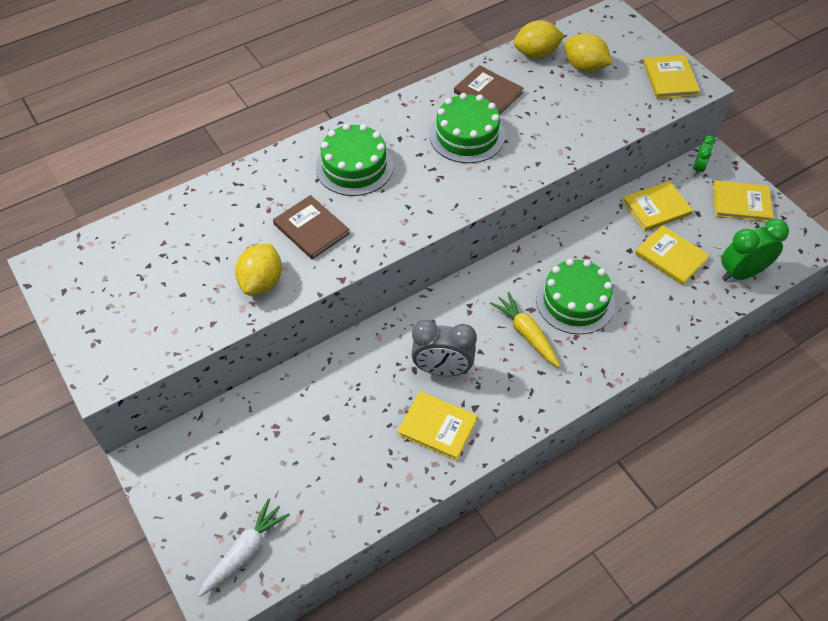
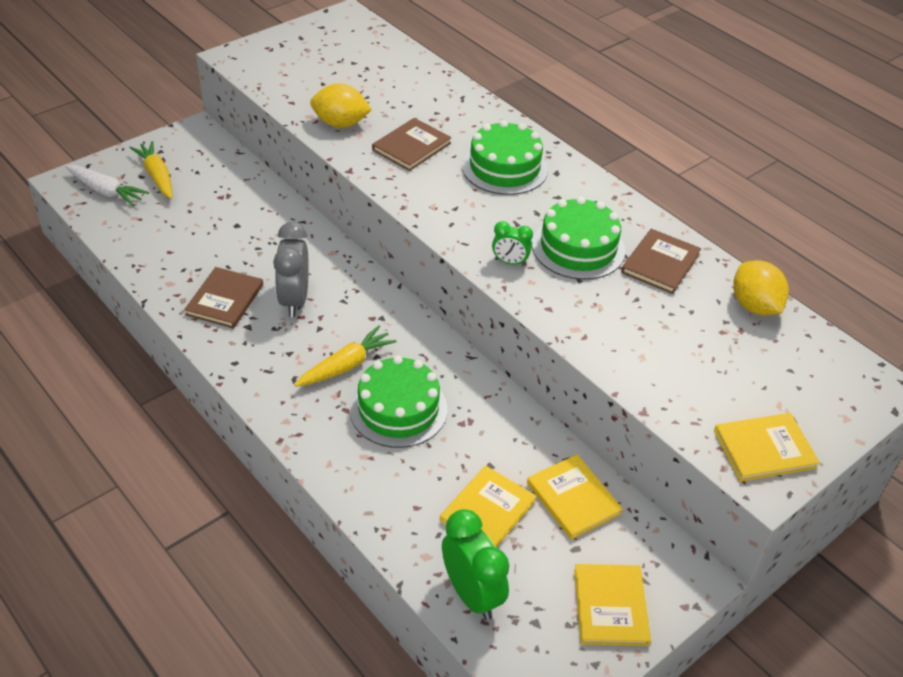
camera: 80 degrees right, 10 degrees down
yellow book [397,391,478,461] -> brown book [184,267,263,328]
yellow lemon [564,33,612,73] -> none
green clock [693,135,715,176] -> green clock moved to [492,221,533,266]
none -> yellow carrot [129,141,172,199]

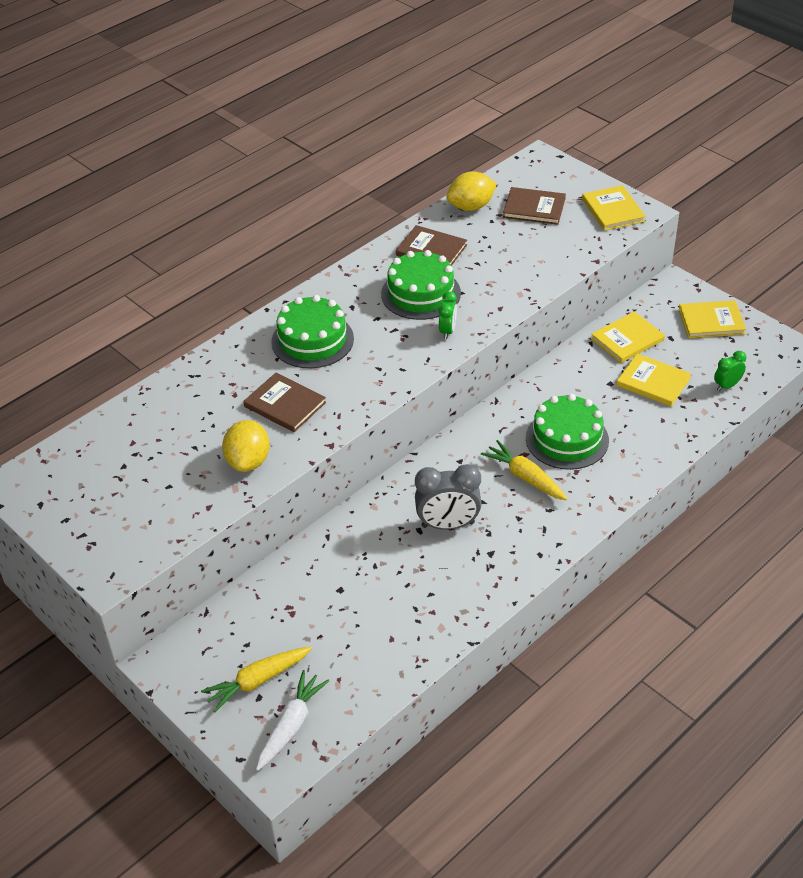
camera: 90 degrees left, 0 degrees up
brown book [184,267,263,328] -> brown book moved to [503,187,566,225]
green clock [442,509,509,620] -> green clock [714,351,746,391], size x0.55

